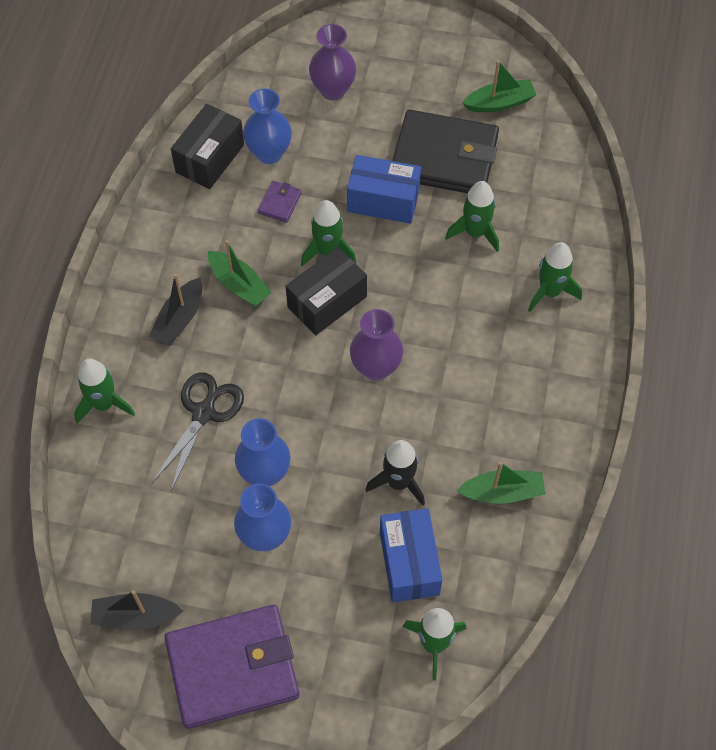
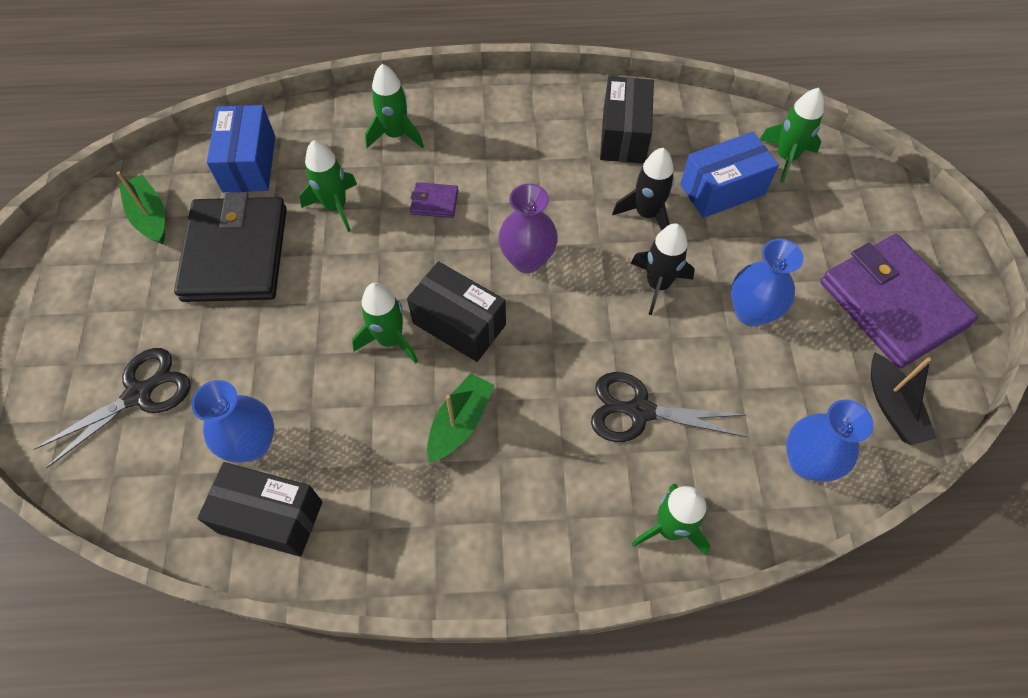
camera: 105 degrees left, 0 degrees up
black boat [149,274,202,345] -> none
blue vase [235,418,291,486] -> blue vase moved to [786,400,874,482]
purple wallet [258,181,302,223] -> purple wallet moved to [410,182,459,218]
purple vase [309,24,356,100] -> black scissors [34,348,191,468]
blue box [347,155,421,224] -> blue box moved to [207,105,275,192]
green boat [457,462,546,504] -> black box [600,76,654,164]
none -> black rocket [631,223,695,315]

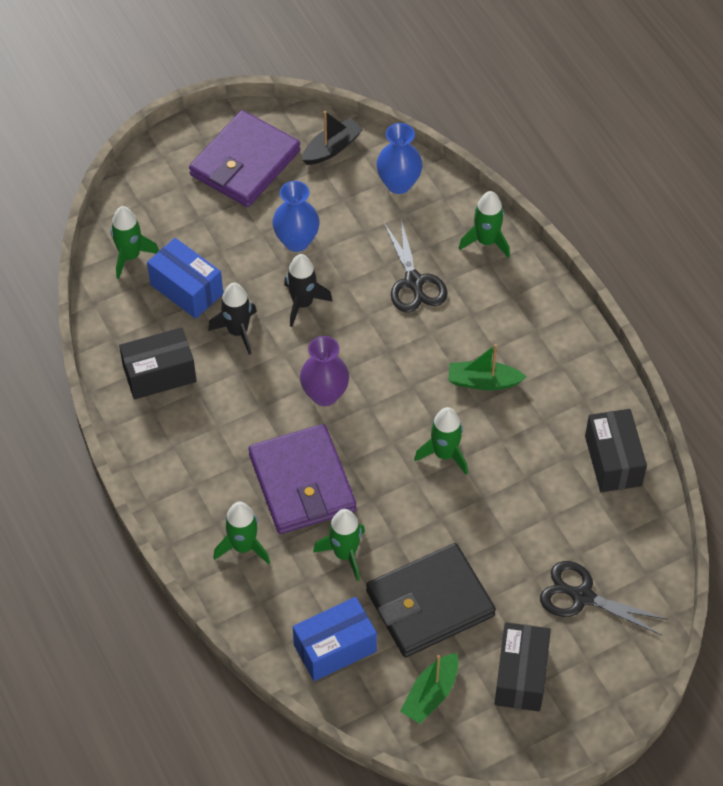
camera: 115 degrees left, 5 degrees down
blue vase [192,380,274,463] -> none
black box [407,261,506,362] -> black box moved to [494,622,551,711]
purple wallet [410,182,459,218] -> purple wallet [249,424,356,534], size x2.49

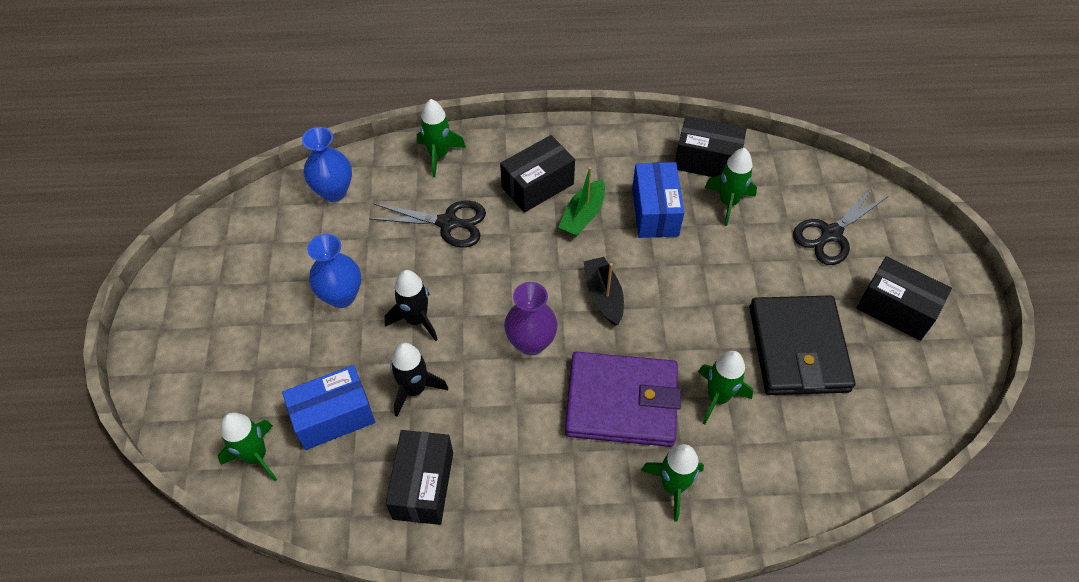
camera: 65 degrees left, 0 degrees up
purple wallet [189,110,300,207] -> none
blue box [293,597,377,681] -> blue box moved to [632,162,685,238]
black boat [302,111,363,165] -> black boat moved to [584,257,624,325]
green boat [400,653,459,724] -> none
green rocket [414,407,468,475] -> green rocket moved to [704,148,757,226]
none -> black box [500,135,575,213]

